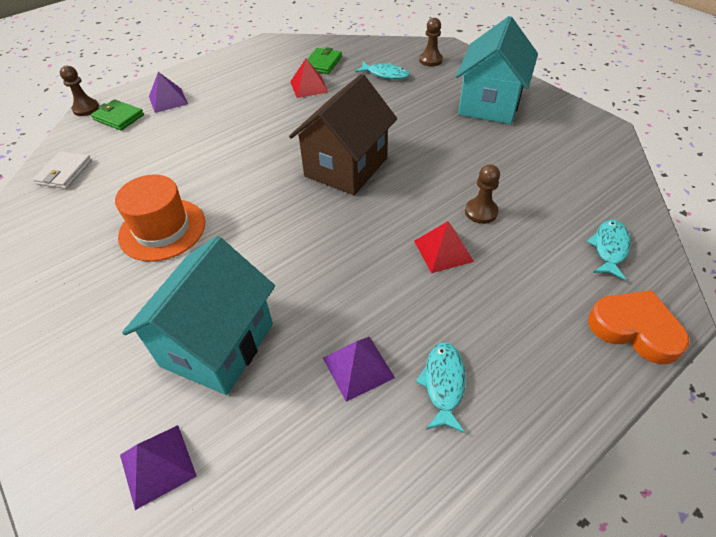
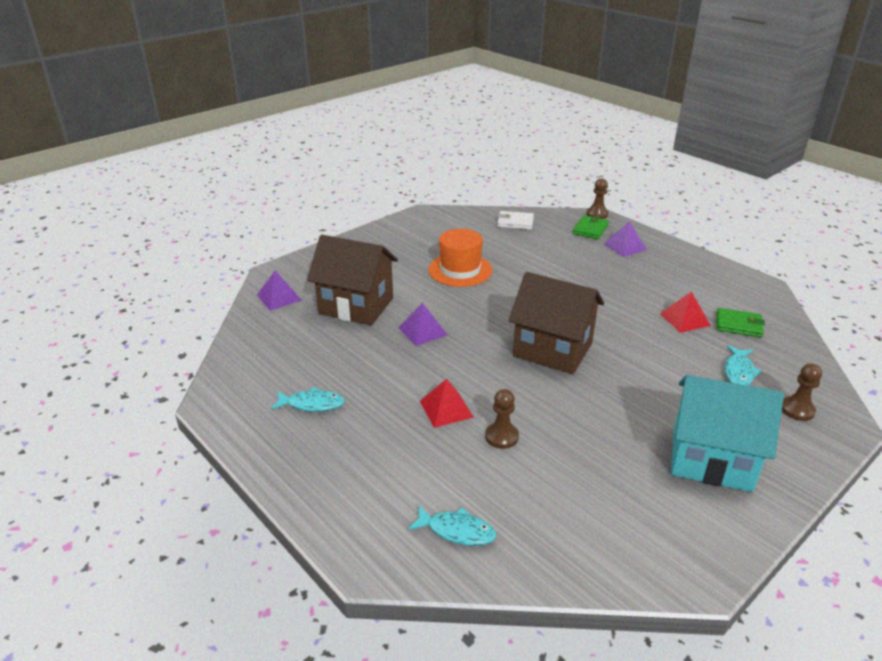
camera: 85 degrees right, 15 degrees down
turquoise house [122,236,275,395] -> brown house [307,235,398,325]
purple pyramid [323,337,395,402] -> purple pyramid moved to [398,303,447,346]
orange heart [588,290,689,364] -> none

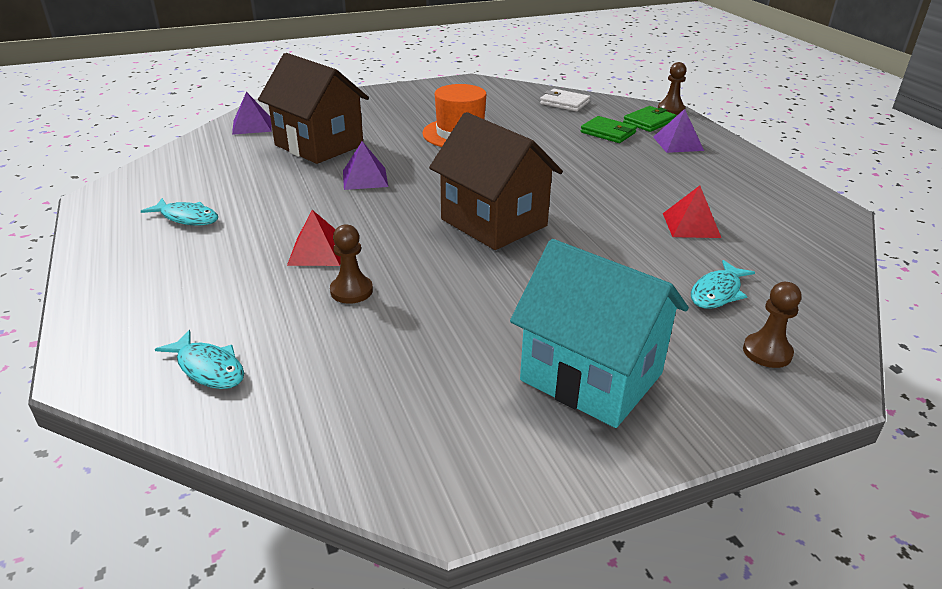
camera: 20 degrees right, 0 degrees up
green wallet [716,308,765,338] -> green wallet moved to [581,116,637,143]

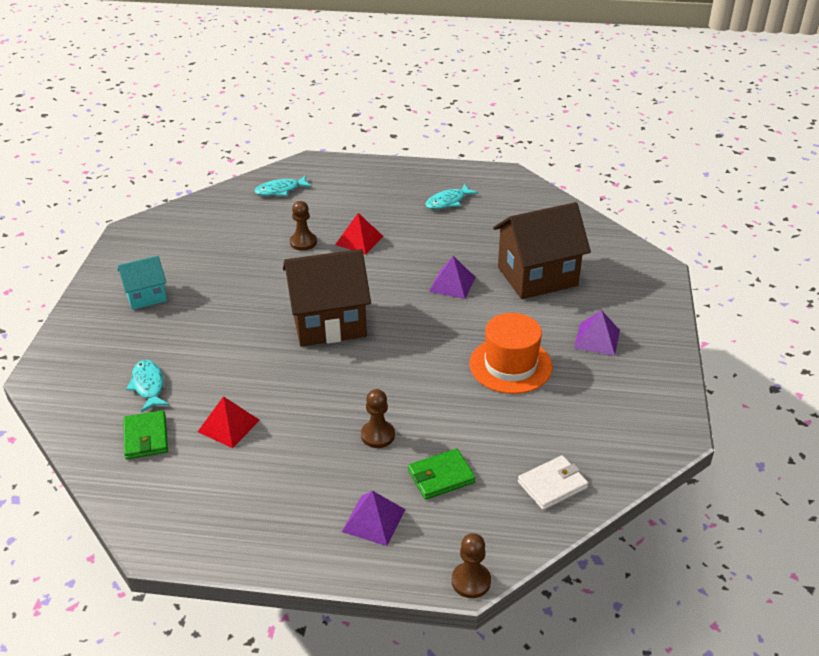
camera: 120 degrees right, 5 degrees up
purple pyramid [232,92,272,135] -> purple pyramid moved to [574,310,620,356]
turquoise house [510,239,689,428] -> turquoise house [118,255,167,310], size x0.55
green wallet [623,106,676,132] -> green wallet moved to [123,410,168,460]
brown pawn [743,282,801,368] -> brown pawn moved to [361,389,395,448]

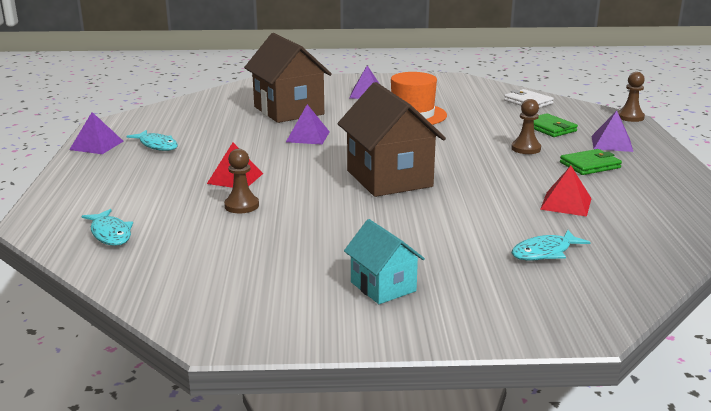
camera: 100 degrees left, 15 degrees down
green wallet [123,410,168,460] -> green wallet moved to [560,149,622,175]
none -> purple pyramid [69,112,124,154]

